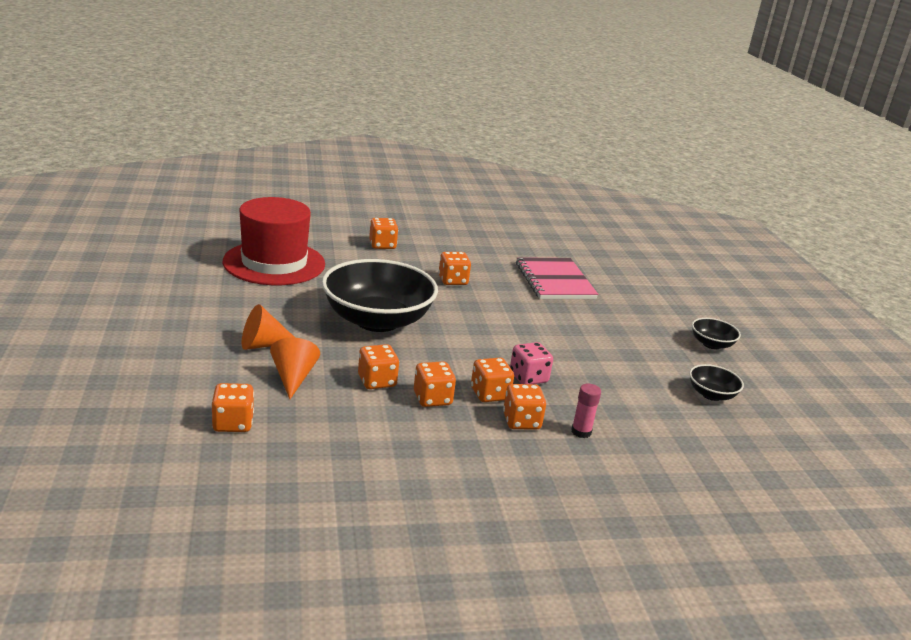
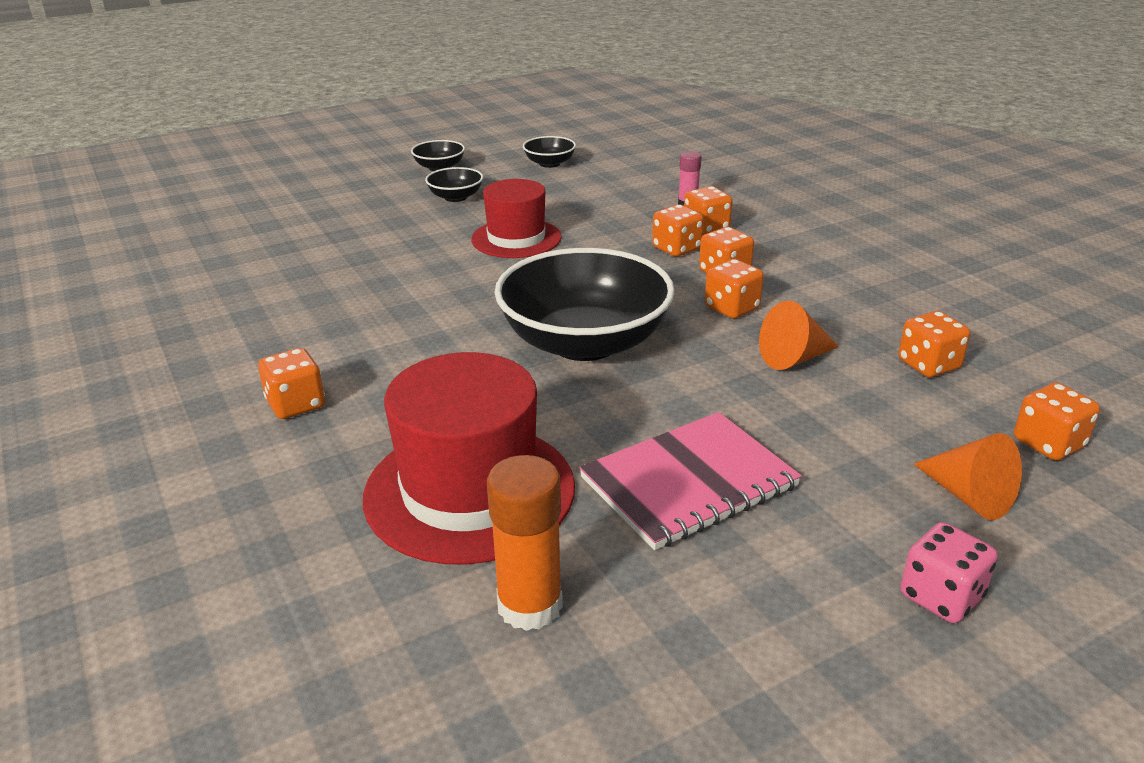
camera: 105 degrees left, 5 degrees up
orange cone [242,304,295,350] -> orange cone moved to [914,433,1022,520]
orange dice [438,252,471,285] -> orange dice moved to [1014,382,1100,460]
pink dice [510,342,553,384] -> pink dice moved to [900,522,998,623]
pink notebook [516,257,598,299] -> pink notebook moved to [579,412,802,550]
none -> black bowl [425,167,483,202]
none -> red hat [471,179,562,258]
none -> orange glue stick [487,455,563,631]

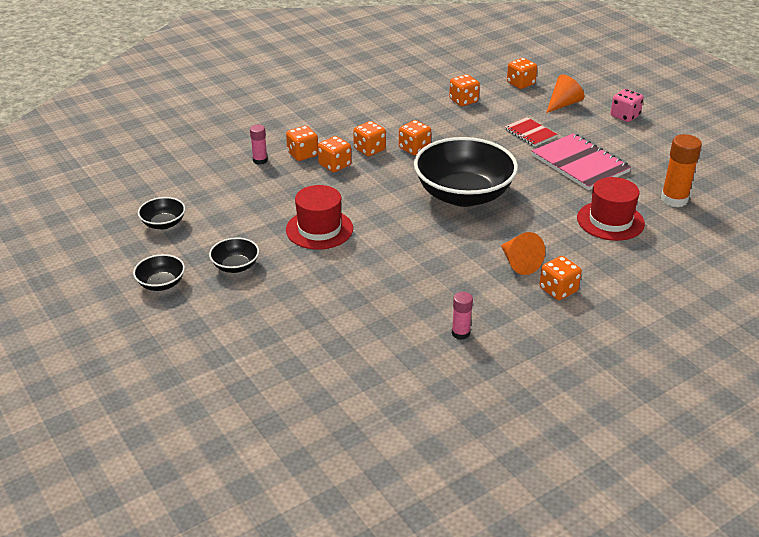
camera: 95 degrees left, 5 degrees up
red hat [363,352,575,565] -> red hat [577,177,645,241], size x0.65
orange cone [759,301,839,370] -> orange cone moved to [501,232,545,275]
none -> pink glue stick [452,292,473,340]
none -> red notebook [504,117,557,147]

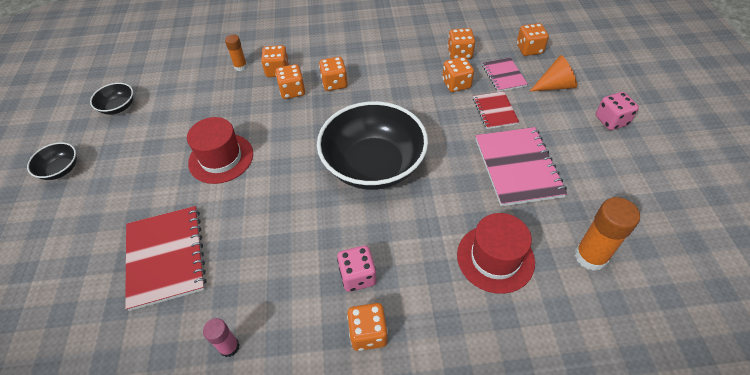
camera: 30 degrees right, 15 degrees up
black bowl [209,237,259,273] -> none
pink glue stick [250,125,268,165] -> orange glue stick [225,35,247,71]
orange dice [399,120,431,155] -> orange dice moved to [442,57,474,92]
orange cone [501,232,545,275] -> pink dice [337,245,376,292]
none -> red notebook [125,206,207,311]
none -> pink notebook [482,58,528,92]

